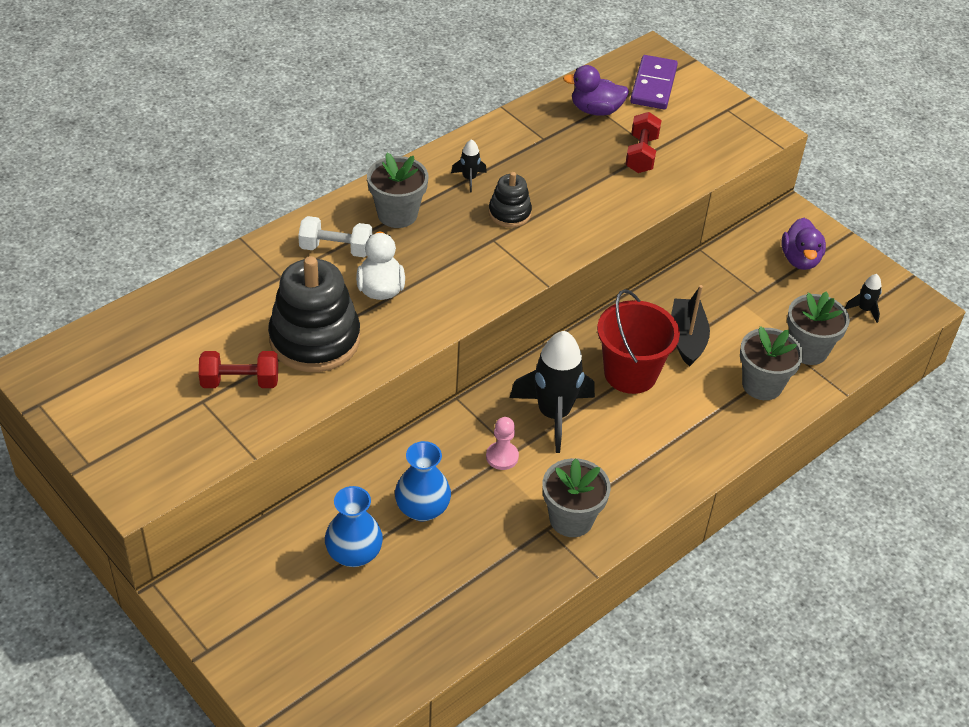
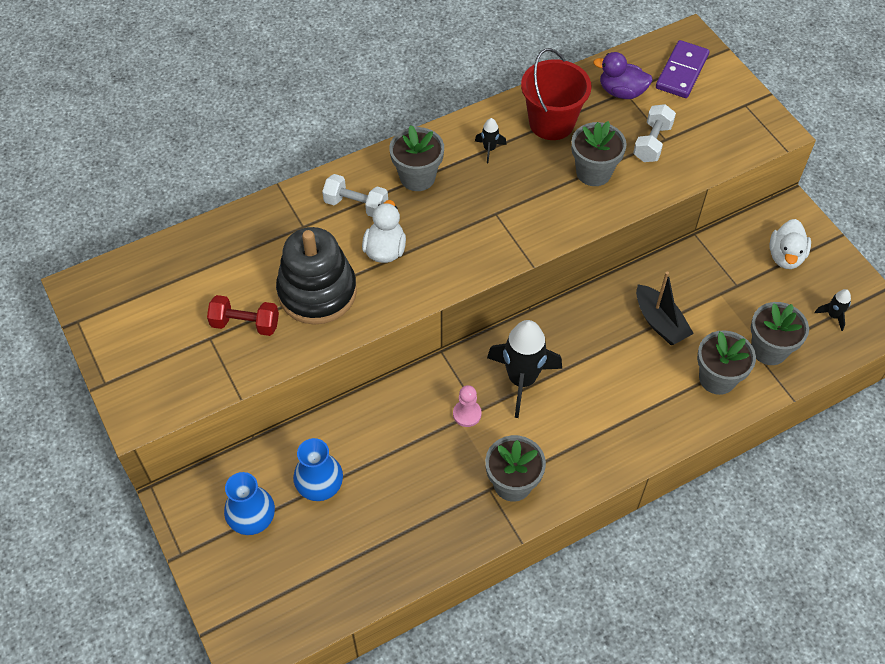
camera: 15 degrees right, 10 degrees up
blue vase [395,441,451,521] -> blue vase moved to [224,472,275,535]
black stacking toy [489,172,532,228] -> none
red bucket [597,289,680,394] -> red bucket moved to [521,48,592,140]
red dumbbell [625,112,662,173] -> white dumbbell [633,104,676,162]
black boat [671,285,710,367] -> black boat turned 135 degrees clockwise [636,271,694,345]
purple duck [782,218,826,270] -> white duck [769,219,811,269]
none -> grey flower pot [571,121,627,186]

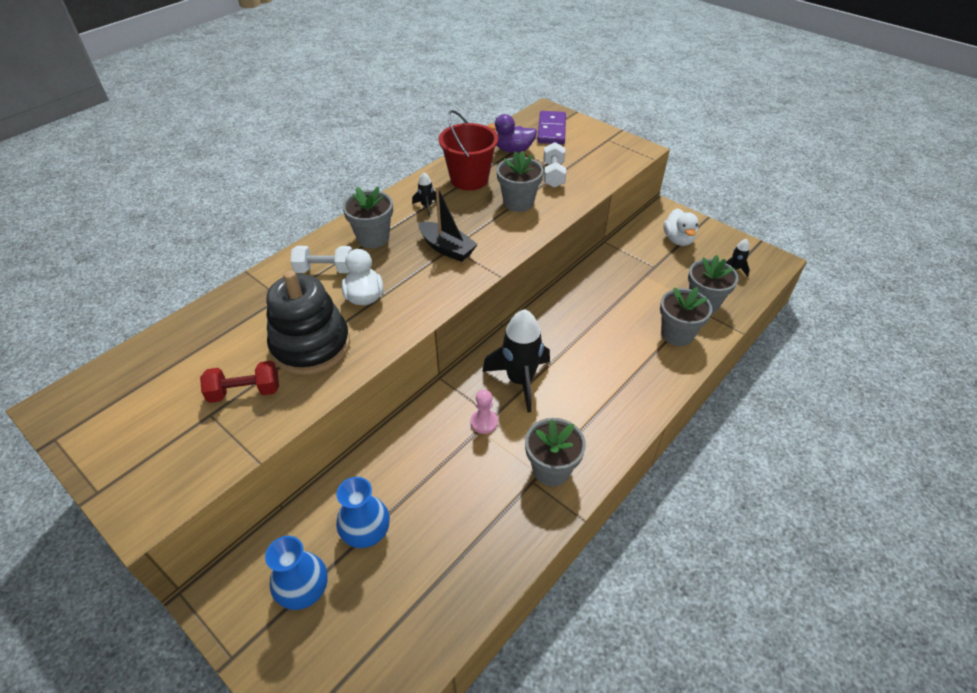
camera: 20 degrees left, 10 degrees down
black boat [636,271,694,345] -> black boat moved to [418,186,478,262]

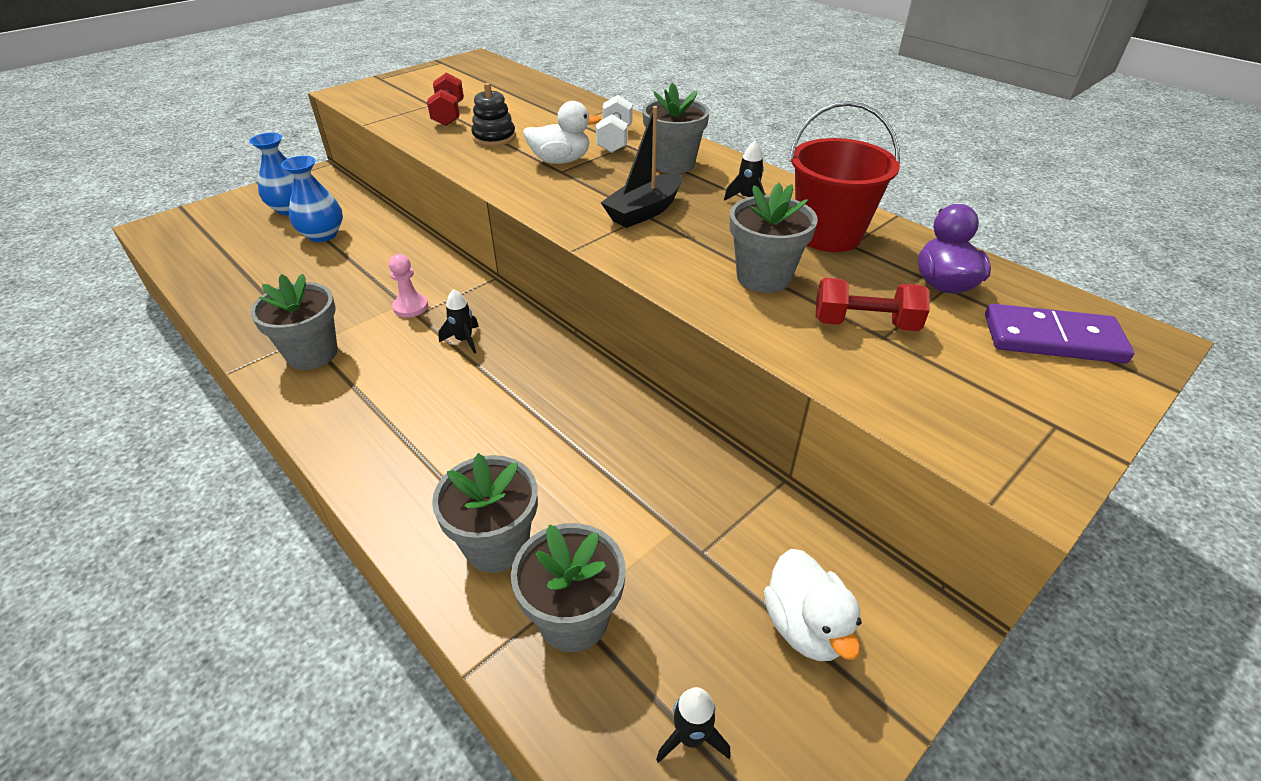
camera: 95 degrees right, 5 degrees down
black stacking toy [266,270,350,375] -> black stacking toy [471,83,516,146], size x0.52
black rocket [482,309,550,413] -> black rocket [438,289,479,354], size x0.45
white dumbbell [544,142,566,188] -> red dumbbell [816,278,930,331]
white duck [663,208,698,246] -> white duck turned 105 degrees counterclockwise [764,549,862,661]

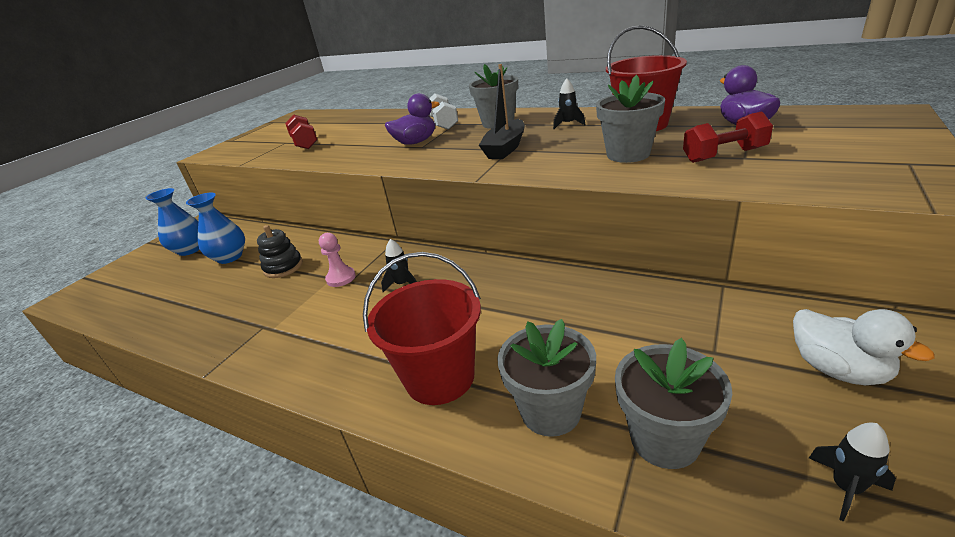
camera: 15 degrees left, 10 degrees down
grey flower pot [250,274,338,370] -> none
black stacking toy [471,83,516,146] -> black stacking toy moved to [257,225,303,278]
white duck [523,101,601,164] -> purple duck [385,93,440,145]
purple domino [985,304,1134,364] -> none
none -> red bucket [363,252,481,405]

